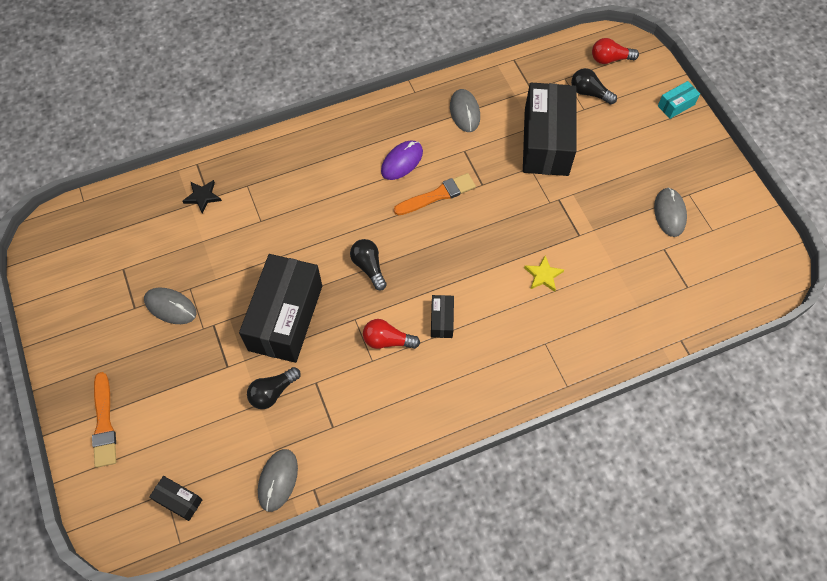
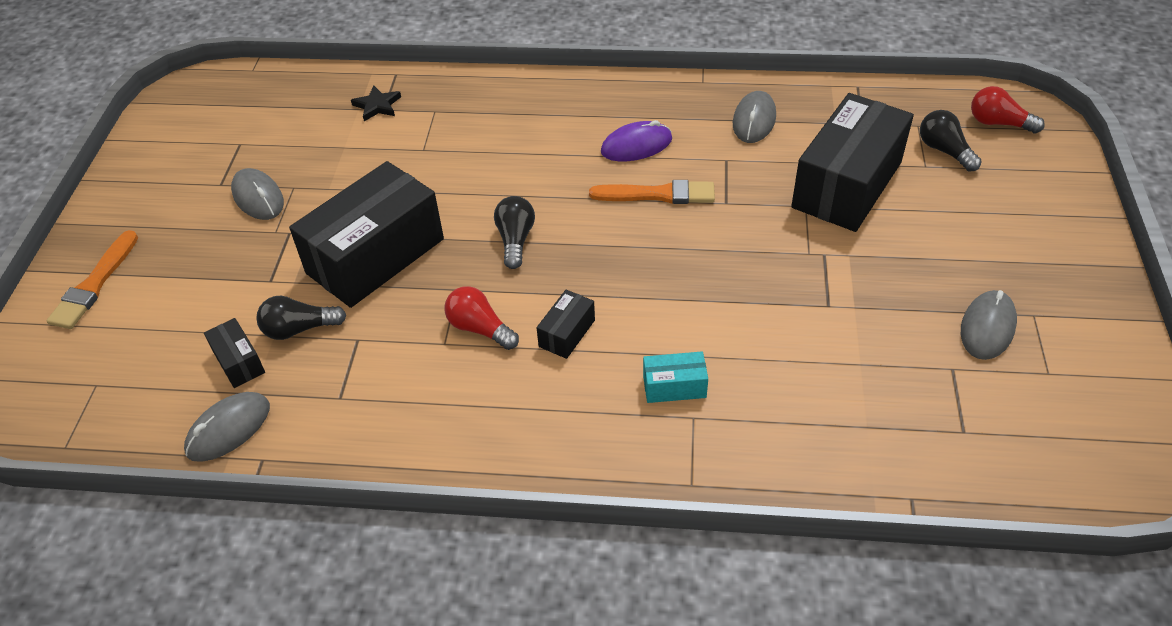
camera: 30 degrees right, 15 degrees down
black box [149,476,202,521] -> black box moved to [204,318,265,388]
yellow star [524,255,564,292] -> none
turquoise box [658,81,700,119] -> turquoise box moved to [643,351,708,403]

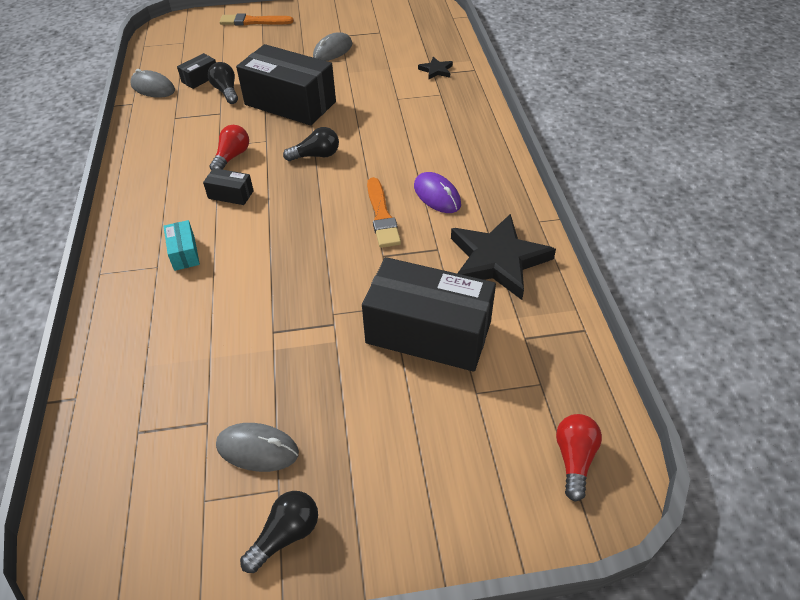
camera: 75 degrees right, 0 degrees up
grey mouse [733,91,776,143] -> black star [451,214,556,300]
black light bulb [920,110,982,172] -> black light bulb moved to [240,491,318,573]

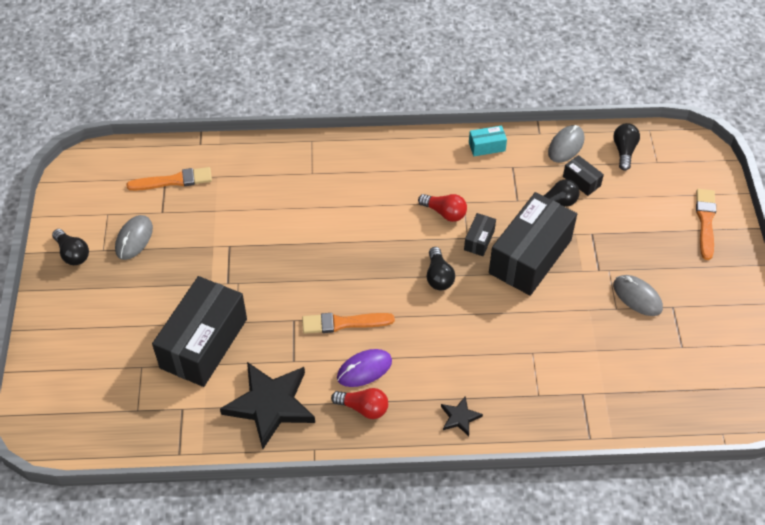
camera: 95 degrees right, 5 degrees up
turquoise box [164,220,200,271] -> turquoise box moved to [469,126,507,156]
black box [203,168,254,205] -> black box moved to [464,213,496,256]
black star [418,57,453,80] -> black star moved to [441,396,483,436]
red light bulb [556,414,602,502] -> red light bulb moved to [331,388,388,419]
none -> orange brush [127,167,212,191]
none -> black light bulb [613,123,640,171]

